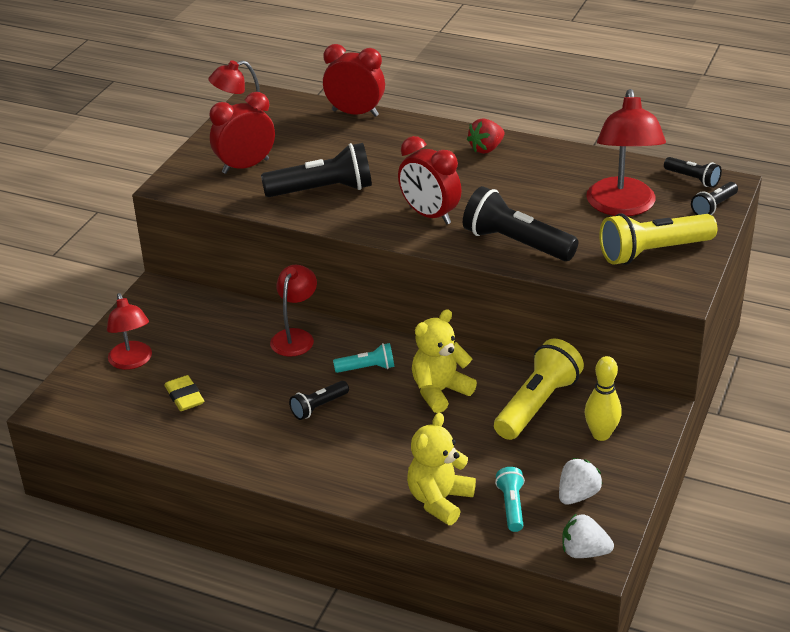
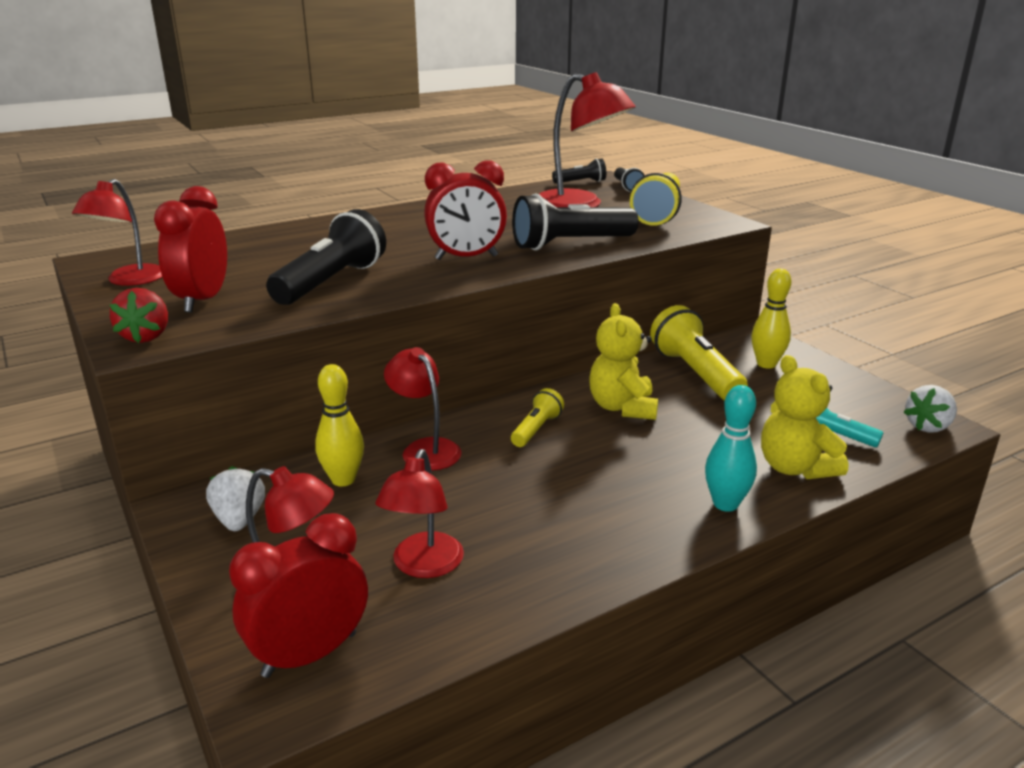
camera: 55 degrees left, 10 degrees down
yellow eraser [165,375,204,411] -> red lamp [375,449,464,578]
black flashlight [289,381,349,420] -> none
red clock [323,44,385,117] -> red clock moved to [229,513,368,678]
turquoise flashlight [333,343,394,373] -> yellow flashlight [511,388,564,447]
red strawberry [467,118,505,154] -> red strawberry moved to [110,288,168,343]
white strawberry [559,458,602,505] -> white strawberry moved to [206,466,265,531]
none -> yellow bowling pin [315,364,364,486]
none -> turquoise bowling pin [705,385,757,512]

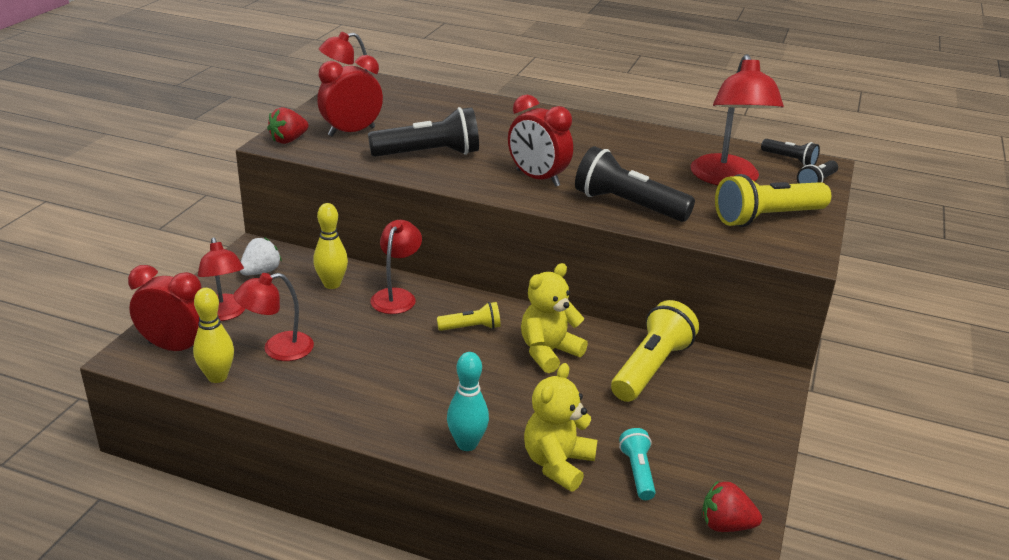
camera: 50 degrees right, 5 degrees up
yellow bowling pin [751,269,791,369] -> yellow bowling pin moved to [193,288,234,383]
white strawberry [903,385,957,433] -> red strawberry [702,480,762,532]

